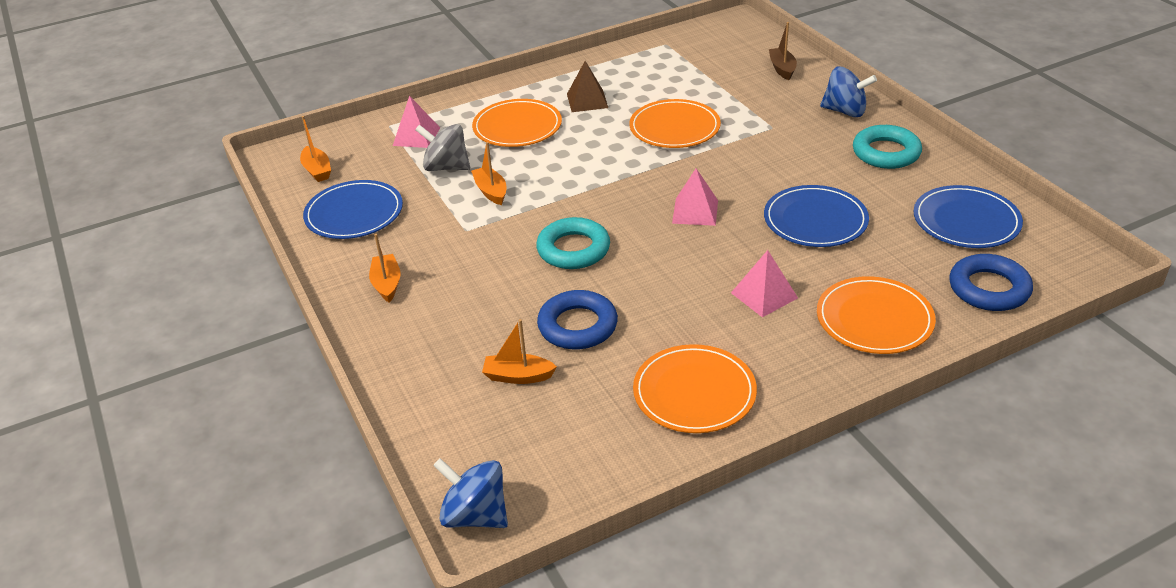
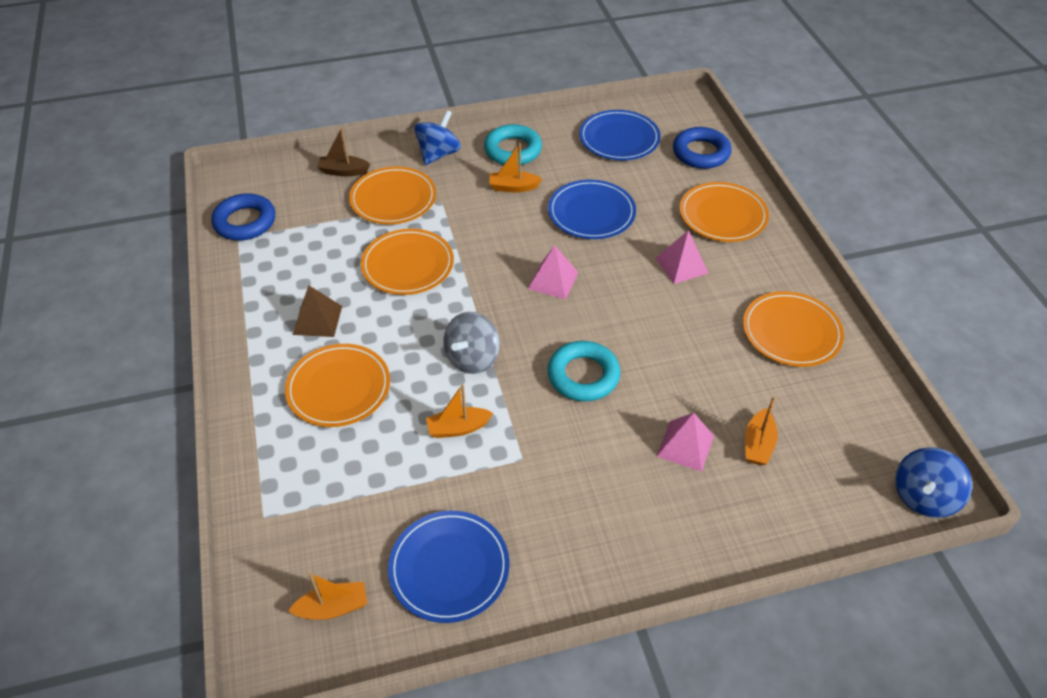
camera: 80 degrees left, 10 degrees up
orange boat [369,234,401,303] -> orange boat moved to [489,143,542,192]
pink pyramid [393,96,440,148] -> pink pyramid moved to [657,413,714,472]
grey spinning top [415,124,470,171] -> grey spinning top moved to [444,312,500,374]
blue ring [537,290,618,349] -> blue ring moved to [211,193,275,240]
none -> orange plate [349,167,436,224]

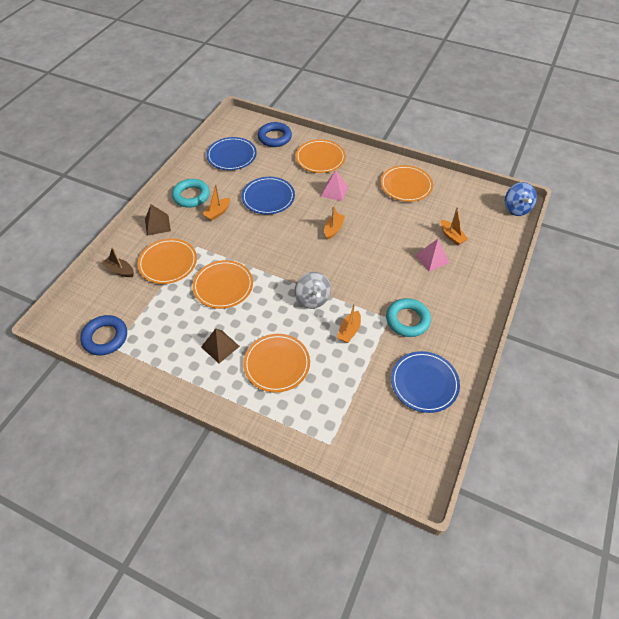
camera: 50 degrees left, 5 degrees up
orange boat [288,573,367,620] -> orange boat moved to [324,206,345,240]
brown boat [317,127,370,177] -> brown boat turned 75 degrees clockwise [101,247,134,277]
blue spinning top [414,110,461,165] -> brown pyramid [145,204,171,236]
pink pyramid [528,245,579,299] -> none
turquoise ring [547,341,621,401] -> turquoise ring moved to [386,298,431,337]

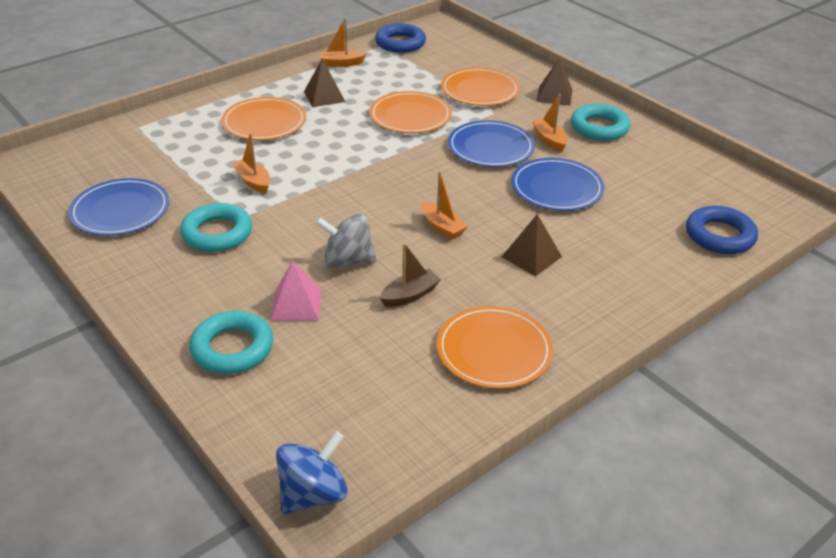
camera: 115 degrees right, 15 degrees down
brown boat [101,247,134,277] -> brown boat moved to [380,243,441,307]
blue plate [206,137,257,170] -> blue plate moved to [448,120,535,167]
grey spinning top [294,272,331,309] -> grey spinning top moved to [315,214,376,268]
orange plate [295,139,346,173] -> none
pink pyramid [321,170,348,201] -> brown pyramid [502,214,562,277]
orange boat [441,208,468,245] -> orange boat moved to [320,18,366,67]
blue spinning top [505,182,537,216] -> blue spinning top turned 120 degrees clockwise [276,431,348,514]
none -> turquoise ring [190,311,273,374]

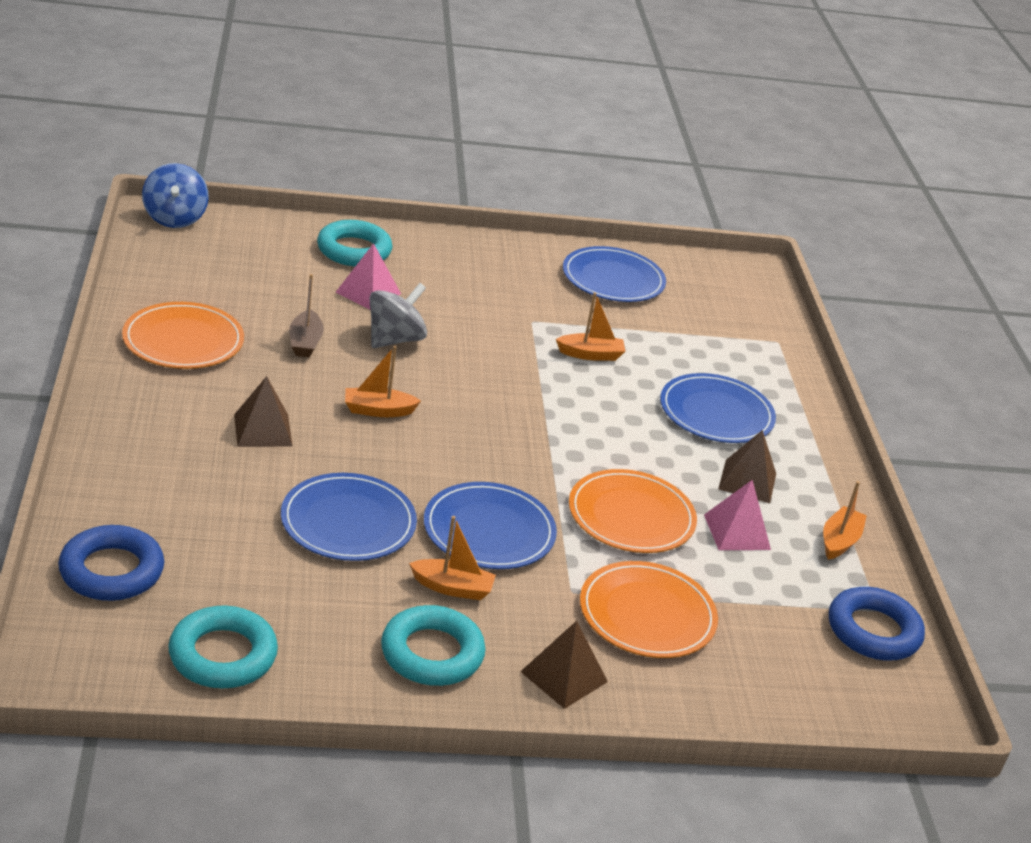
camera: 120 degrees right, 5 degrees down
turquoise ring [180,203,252,252] -> turquoise ring moved to [168,605,278,689]
orange plate [221,97,306,140] -> blue plate [660,373,776,443]
none -> pink pyramid [704,480,771,550]

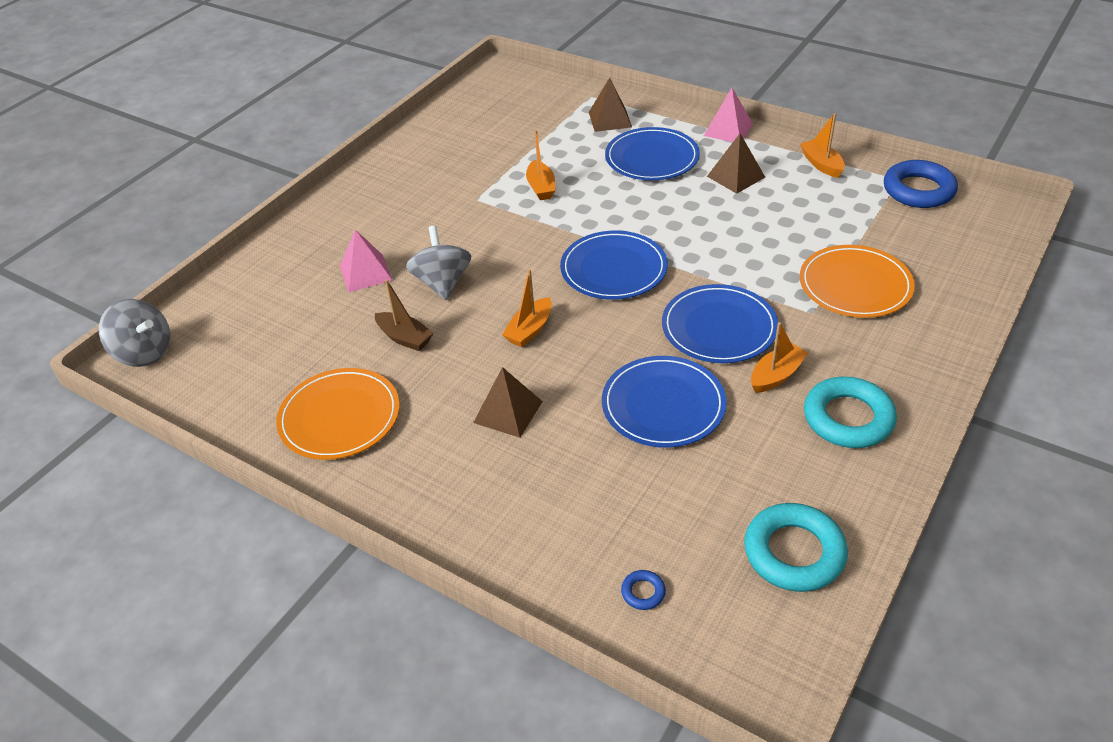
camera: 45 degrees left, 10 degrees up
blue ring [58,525,164,601] -> blue ring [621,570,666,610], size x0.43
blue spinning top [142,163,209,228] -> grey spinning top [99,299,170,367]
turquoise ring [317,220,393,266] -> none
brown pyramid [520,621,608,709] -> brown pyramid moved to [589,78,632,132]
orange boat [556,292,625,361] -> orange boat turned 135 degrees clockwise [526,130,555,200]
blue plate [563,246,666,302] -> blue plate moved to [560,231,668,300]
orange plate [569,469,697,553] -> none
pink pyramid [704,480,771,550] -> pink pyramid moved to [704,88,753,142]

